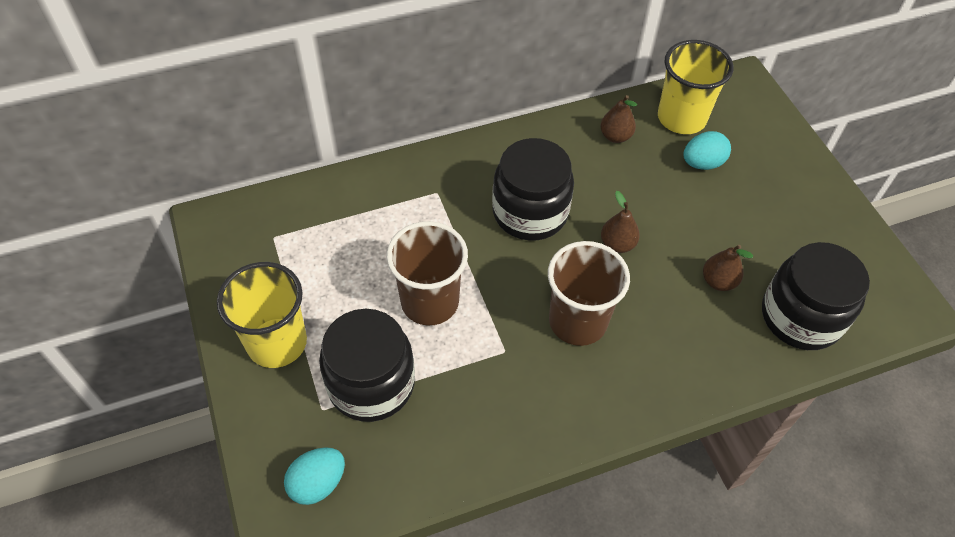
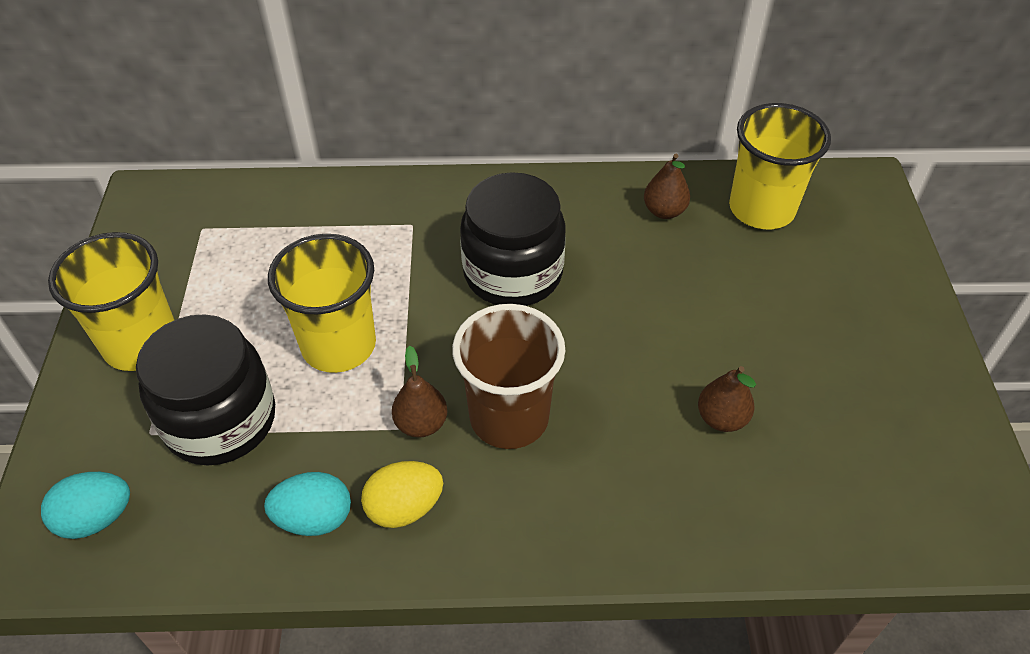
camera: 20 degrees right, 5 degrees down
brown cup [387,221,468,325] -> yellow cup [268,234,376,373]
brown pear [601,191,640,253] -> brown pear moved to [392,346,447,438]
turquoise egg [683,131,731,170] -> turquoise egg moved to [264,472,351,536]
black jar [762,242,870,350] -> none
none -> yellow egg [361,461,443,528]

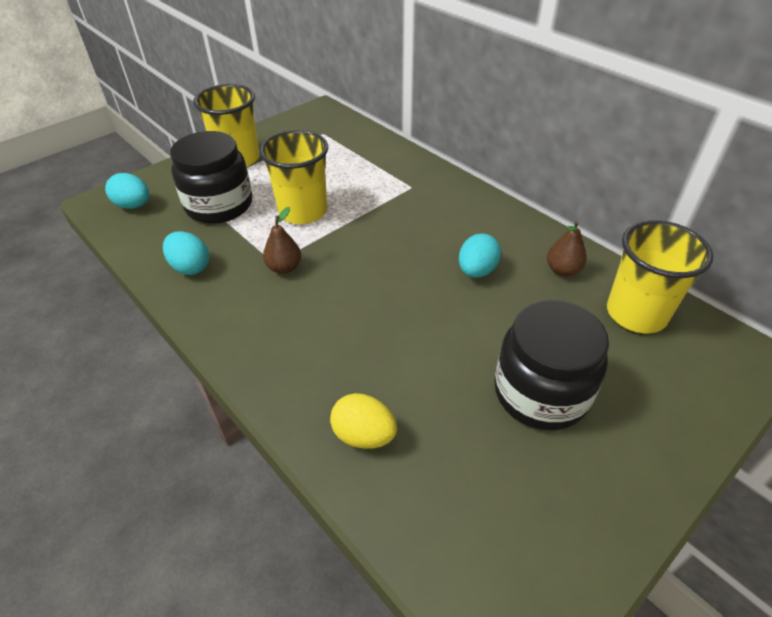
camera: 50 degrees right, 5 degrees down
yellow egg [361,461,443,528] -> yellow egg moved to [330,393,397,449]
brown cup [452,304,566,449] -> none
black jar [460,172,566,306] -> black jar moved to [494,300,609,430]
brown pear [698,366,756,432] -> none
none -> turquoise egg [459,234,501,278]

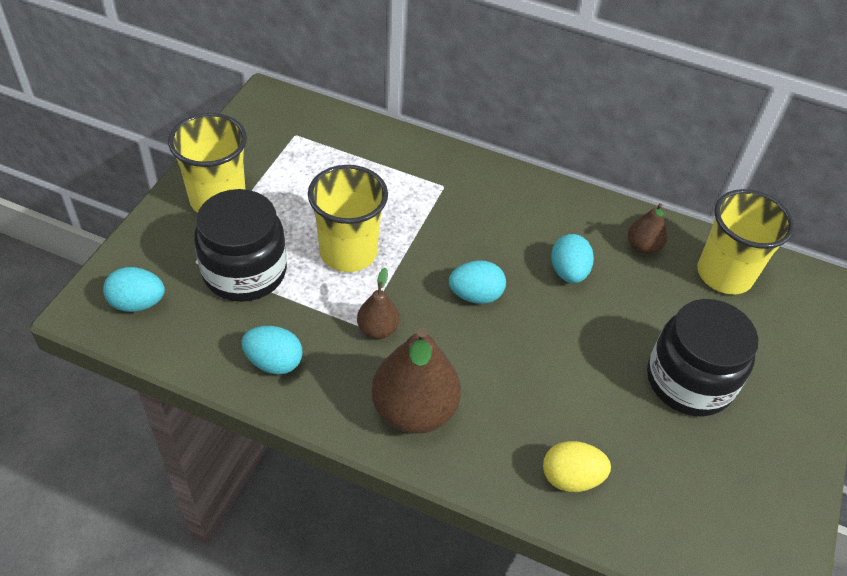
camera: 30 degrees left, 5 degrees up
none -> brown pear [371,327,461,434]
none -> turquoise egg [449,260,506,304]

